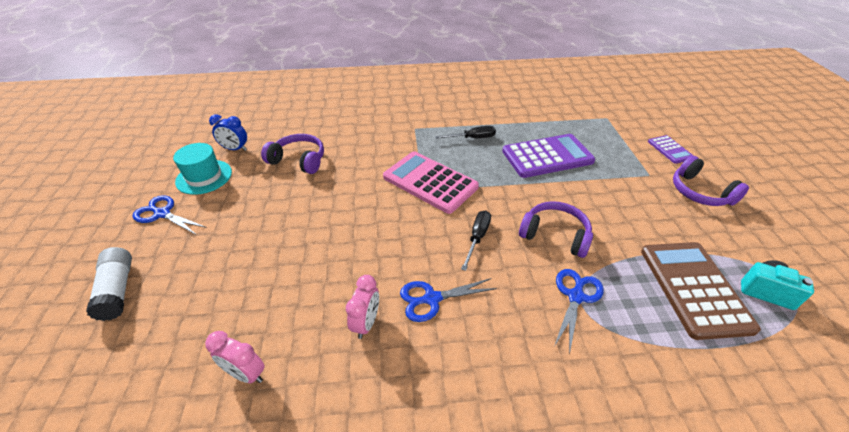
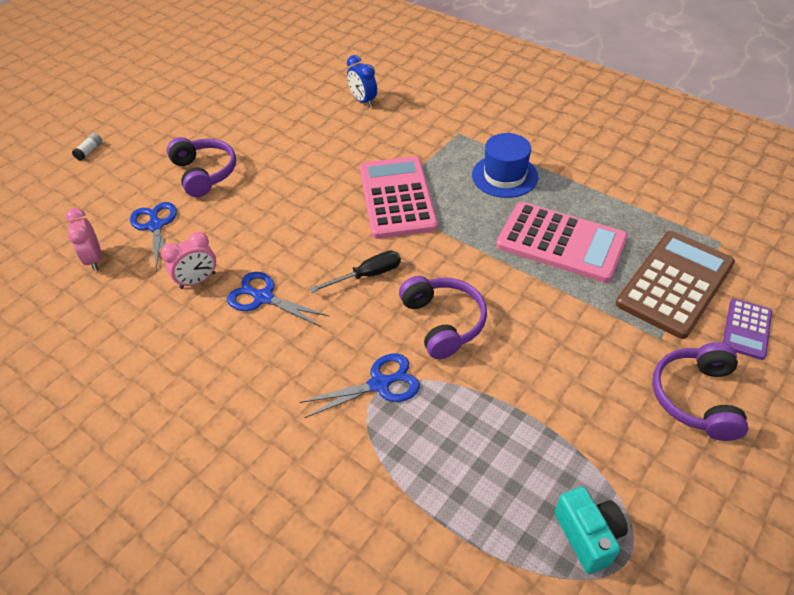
camera: 45 degrees right, 5 degrees up
white glue stick [86,247,132,321] -> white glue stick [72,133,102,161], size x0.49
blue scissors [132,195,207,234] -> blue scissors moved to [130,202,177,271]
turquoise hat [173,143,232,195] -> none
blue clock [209,114,247,151] -> blue clock moved to [347,55,377,107]
purple headphones [261,134,324,174] -> purple headphones moved to [167,137,236,197]
black screwdriver [435,126,496,139] -> blue hat [472,133,538,198]
purple calculator [502,134,595,178] -> pink calculator [496,202,628,283]
brown calculator [641,242,761,340] -> brown calculator moved to [616,231,735,339]

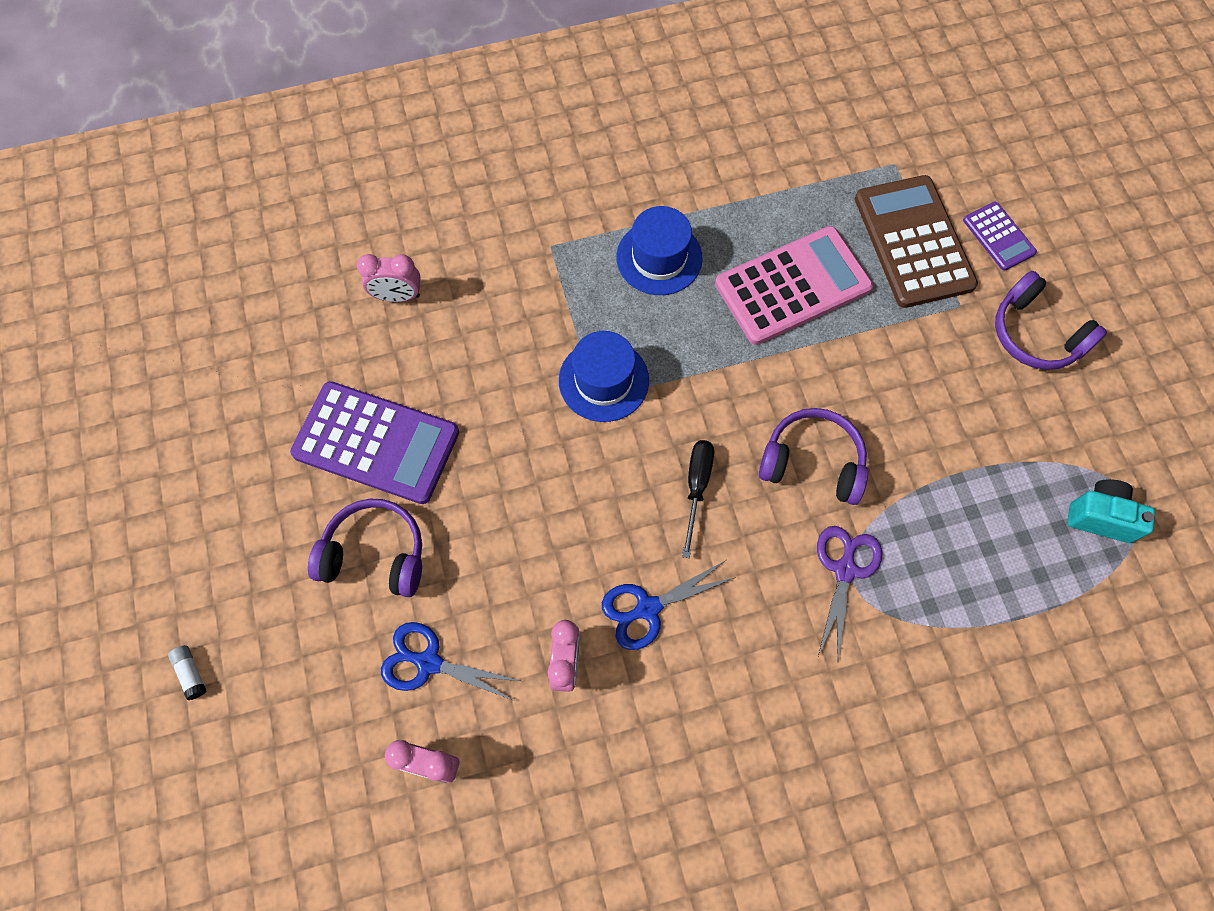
camera: 55 degrees left, 20 degrees up
blue scissors [299,354,420,418] -> purple scissors [817,526,883,661]
blue clock [347,55,377,107] -> pink clock [357,254,421,302]
pink calculator [360,156,438,239] -> blue hat [559,331,649,422]
none -> purple calculator [290,381,459,504]

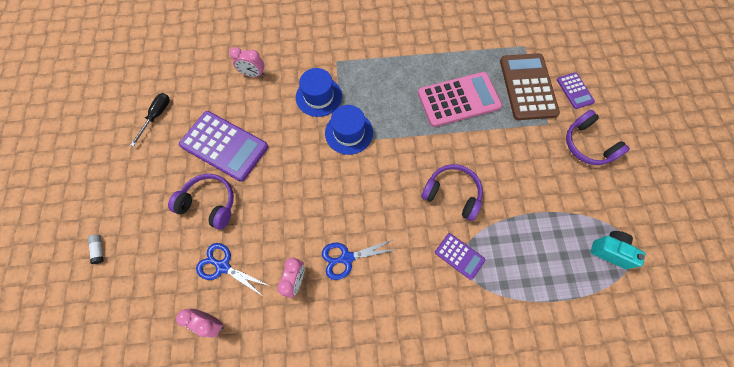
camera: 10 degrees right, 0 degrees up
blue hat [616,206,703,295] -> blue hat moved to [296,68,342,117]
black screwdriver [682,440,714,558] -> black screwdriver moved to [131,93,170,147]
purple scissors [817,526,883,661] -> purple calculator [435,233,485,280]

